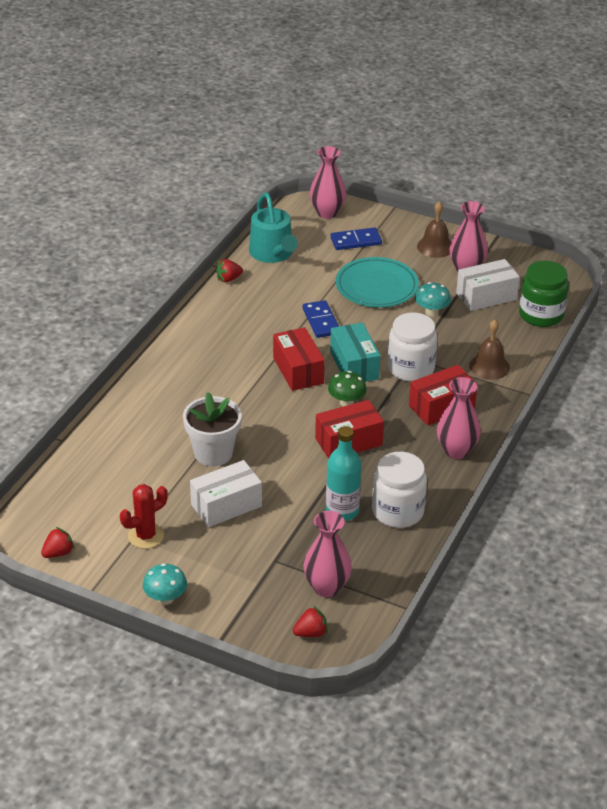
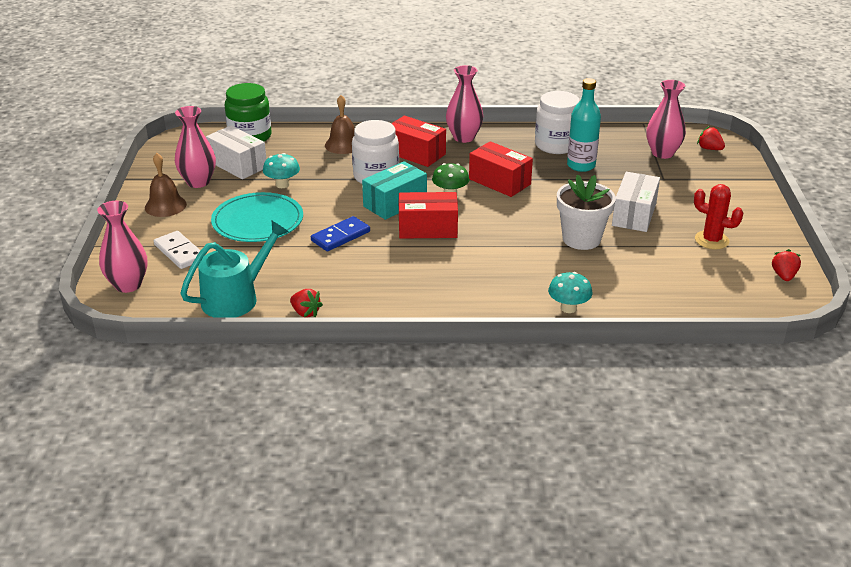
camera: 115 degrees left, 5 degrees down
red strawberry [41,527,75,558] -> red strawberry turned 75 degrees clockwise [771,249,801,281]
turquoise mushroom [143,563,187,605] -> turquoise mushroom moved to [548,272,592,313]
white box [190,460,262,527] -> white box turned 75 degrees clockwise [612,172,660,232]
red box [273,327,325,391] -> red box turned 45 degrees clockwise [399,192,458,239]
blue domino [330,227,382,250] -> white domino [154,231,205,269]

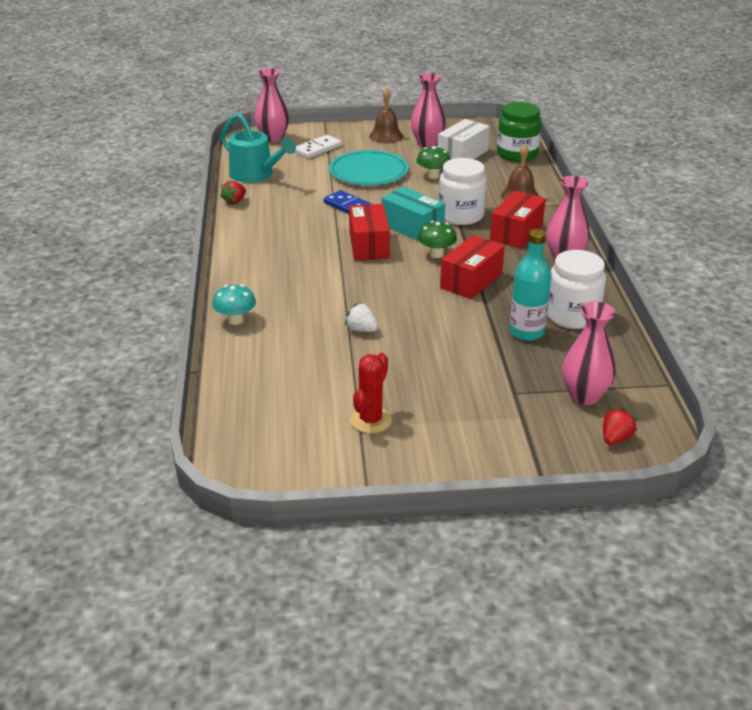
camera: 85 degrees right, 0 degrees up
turquoise mushroom [263,153,300,188] -> green mushroom [416,146,450,179]
white flower pot [557,175,616,250] -> white strawberry [345,302,379,332]
white box [612,172,660,232] -> none
red strawberry [771,249,801,281] -> none

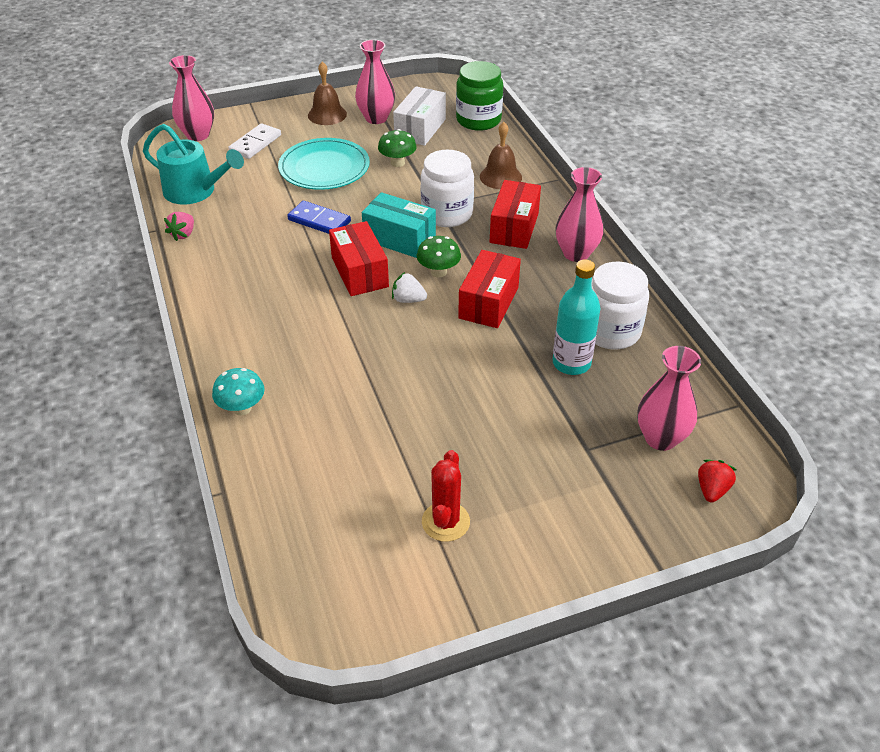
camera: 15 degrees left, 10 degrees up
red strawberry [220,181,246,205] -> pink strawberry [164,212,194,241]
white strawberry [345,302,379,332] -> white strawberry moved to [392,272,427,303]

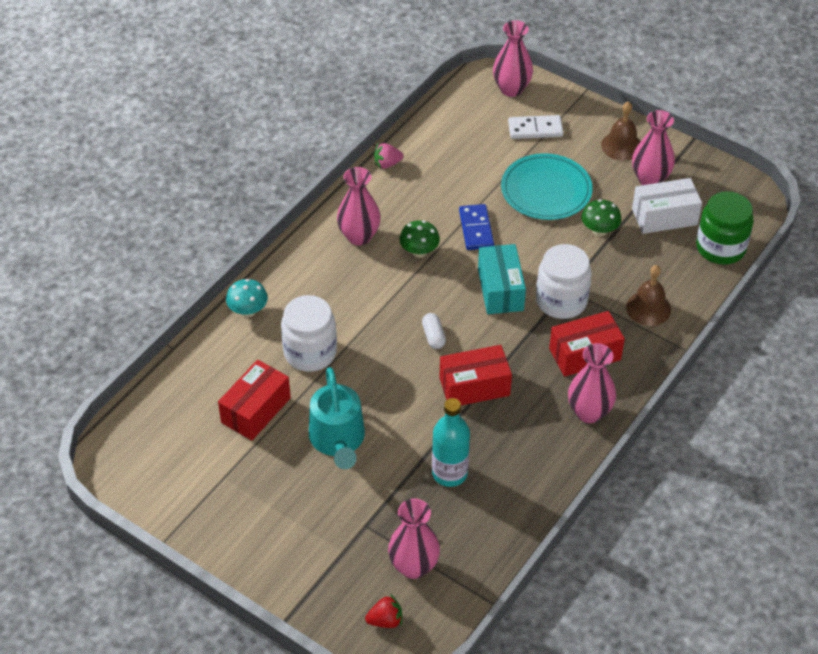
camera: 55 degrees right, 5 degrees up
turquoise watering can [143,124,244,205] -> turquoise watering can moved to [309,367,365,469]
red box [329,221,389,296] -> red box moved to [218,360,291,440]
white strawberry [392,272,427,303] -> white capsule [422,313,446,349]
green mushroom [417,236,461,278] -> green mushroom moved to [400,220,440,258]
red cactus [422,450,470,542] -> none
white jar [591,262,649,349] -> white jar moved to [281,295,337,372]
none -> pink vase [337,167,381,246]

